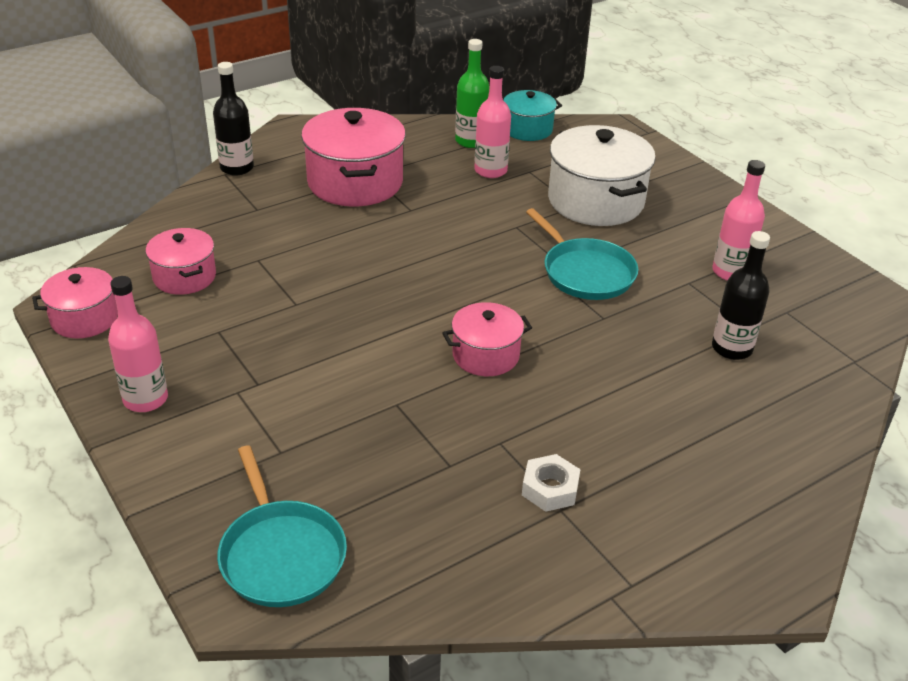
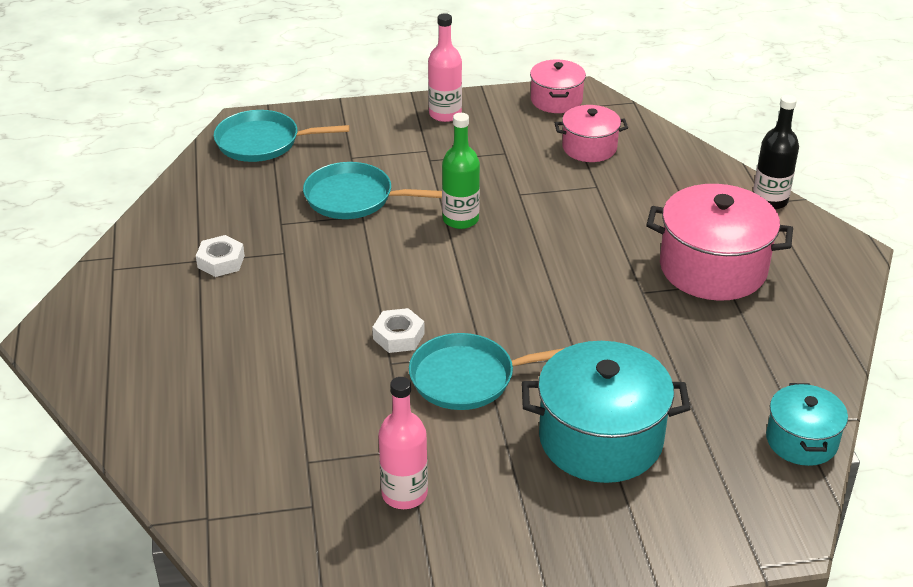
camera: 115 degrees right, 0 degrees up
pink pot [442,302,532,376] -> none
green bottle [455,39,490,148] -> green bottle moved to [442,113,480,229]
pink bottle [474,66,511,178] -> none
white pot [548,125,656,226] -> turquoise pot [522,341,690,483]
black bottle [712,231,770,360] -> none
none -> turquoise pan [303,162,442,219]
none -> white nut [372,308,425,353]

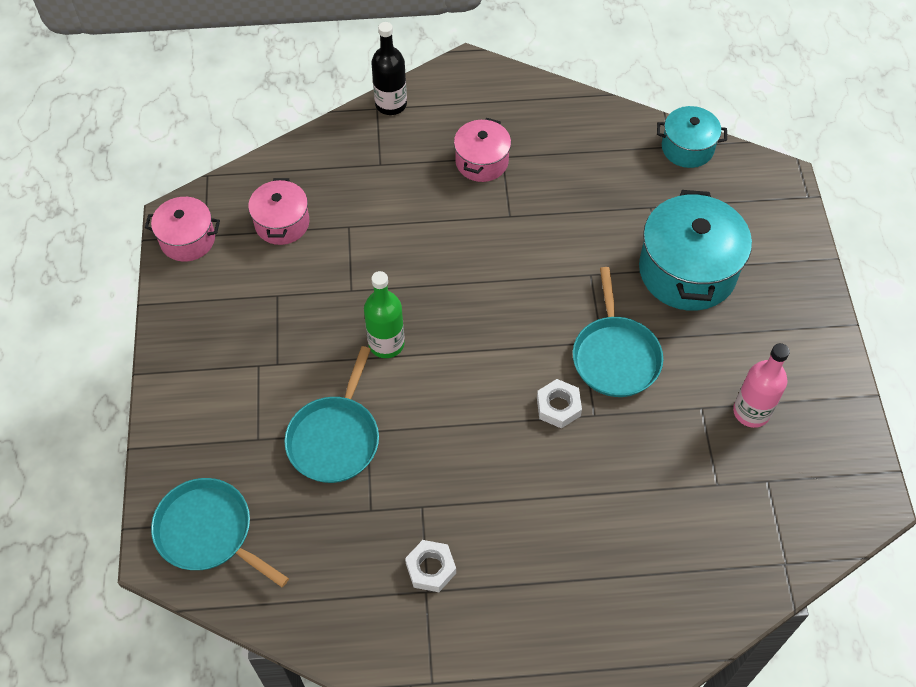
camera: 85 degrees left, 20 degrees up
turquoise pan [214,110,350,162] -> turquoise pan turned 120 degrees clockwise [151,478,289,587]
pink bottle [428,13,462,122] -> none
pink pot [647,184,793,301] -> pink pot [454,118,511,182], size x0.57

